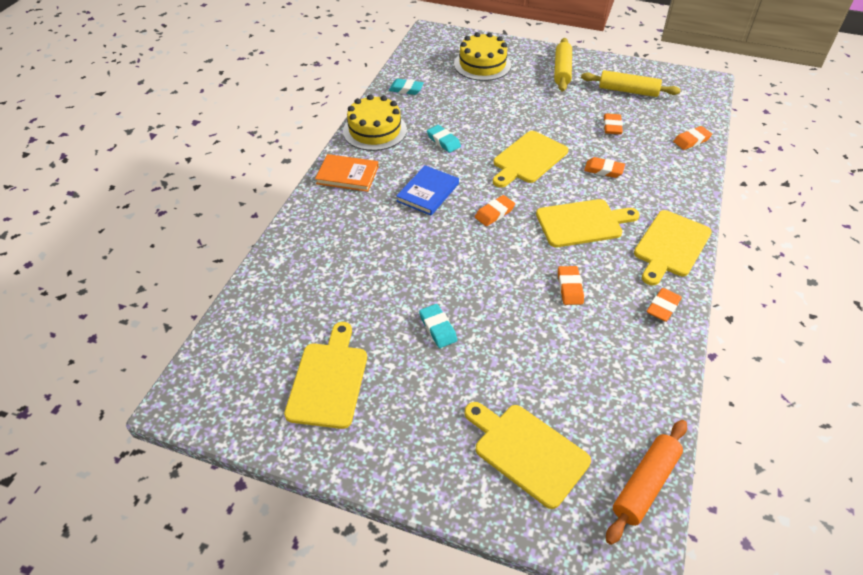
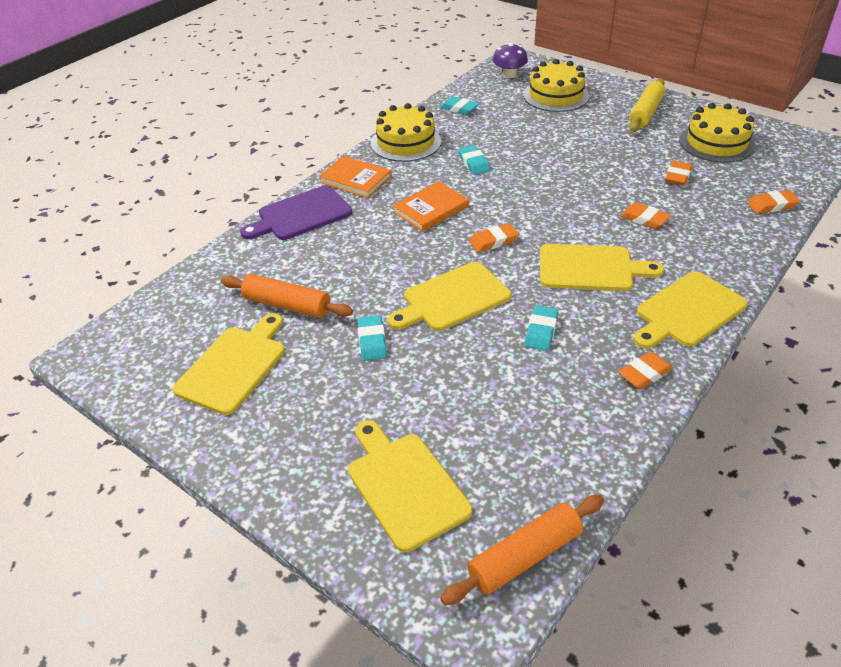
camera: 20 degrees right, 5 degrees down
blue book [396,165,459,215] -> orange book [393,181,469,232]
yellow cutting board [493,131,568,188] -> yellow cutting board moved to [387,262,512,331]
orange eraser [558,266,584,305] -> turquoise eraser [525,305,558,351]
yellow rolling pin [581,70,681,97] -> yellow cake [679,103,755,163]
none -> orange rolling pin [221,274,353,318]
none -> purple cutting board [240,185,352,240]
none -> purple mushroom [493,43,528,78]

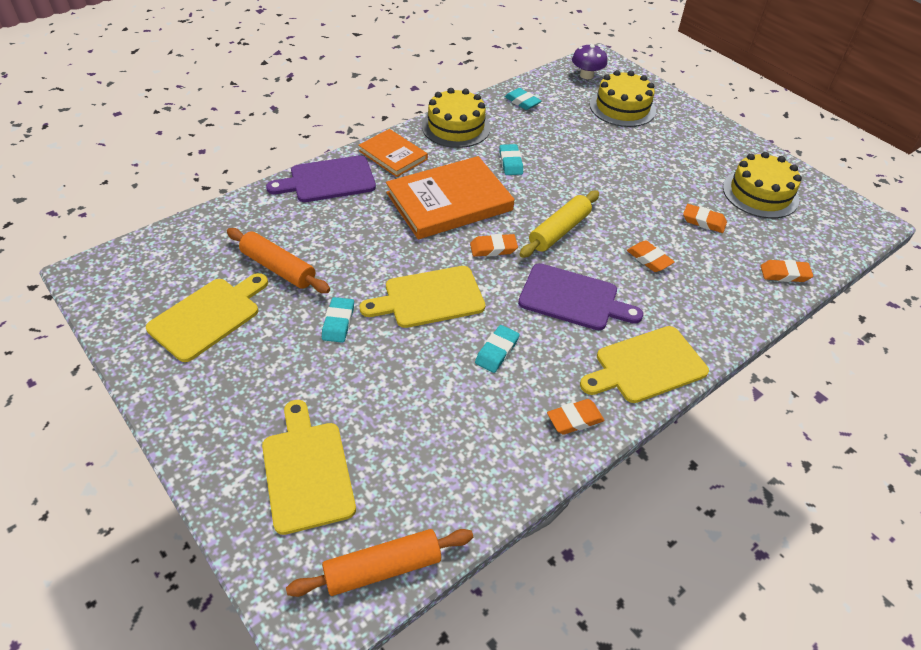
camera: 10 degrees right, 5 degrees up
orange book [393,181,469,232] -> orange book [386,156,515,239], size x1.73
yellow cutting board [540,244,664,291] -> purple cutting board [518,263,643,330]
yellow rolling pin [629,78,665,132] -> yellow rolling pin moved to [519,191,599,258]
orange eraser [665,161,692,186] -> orange eraser turned 75 degrees clockwise [683,204,727,233]

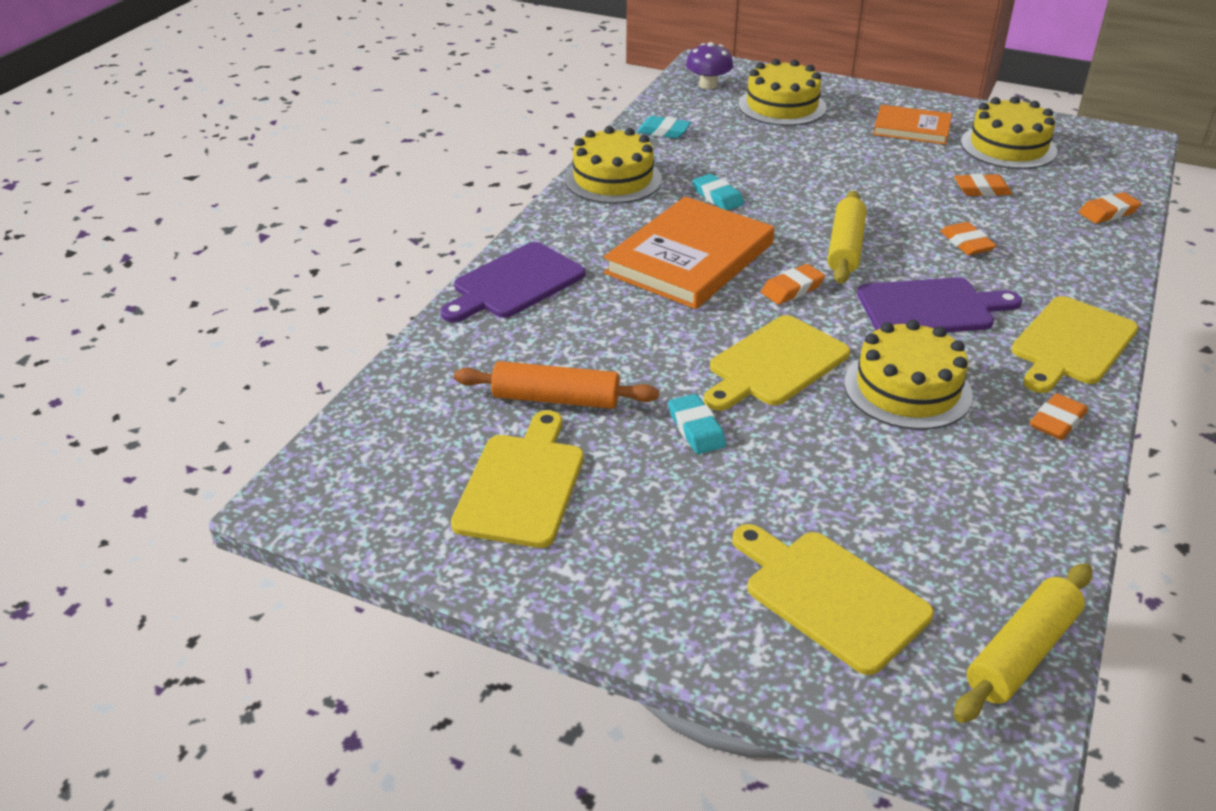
camera: 25 degrees left, 10 degrees down
orange rolling pin [286,529,473,597] -> yellow rolling pin [954,563,1092,723]
orange book [358,129,428,177] -> orange book moved to [873,105,952,145]
turquoise eraser [475,325,520,373] -> yellow cake [844,320,973,430]
orange eraser [627,240,674,272] -> orange eraser turned 45 degrees clockwise [940,222,997,255]

